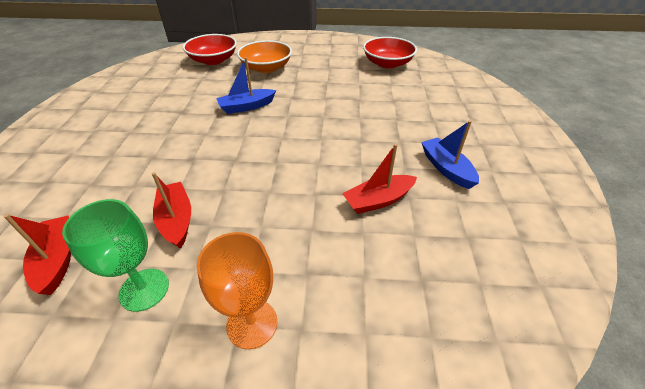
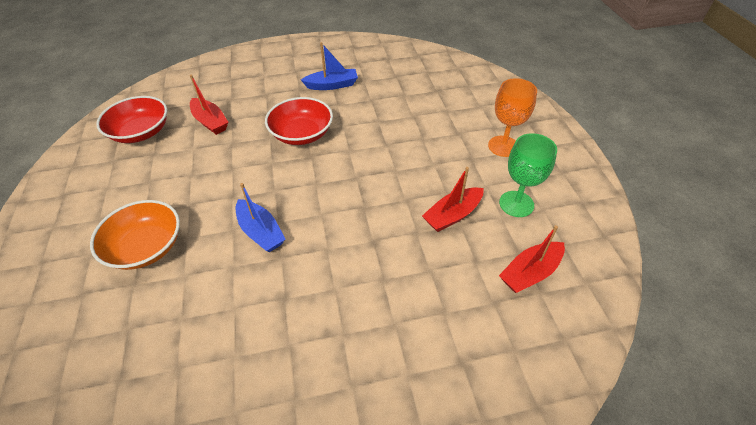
camera: 105 degrees left, 5 degrees up
red bowl [183,34,237,65] -> red bowl moved to [265,97,333,145]
red boat [342,144,417,214] -> red boat moved to [190,75,228,135]
blue boat [421,120,479,189] -> blue boat turned 150 degrees counterclockwise [301,42,358,90]

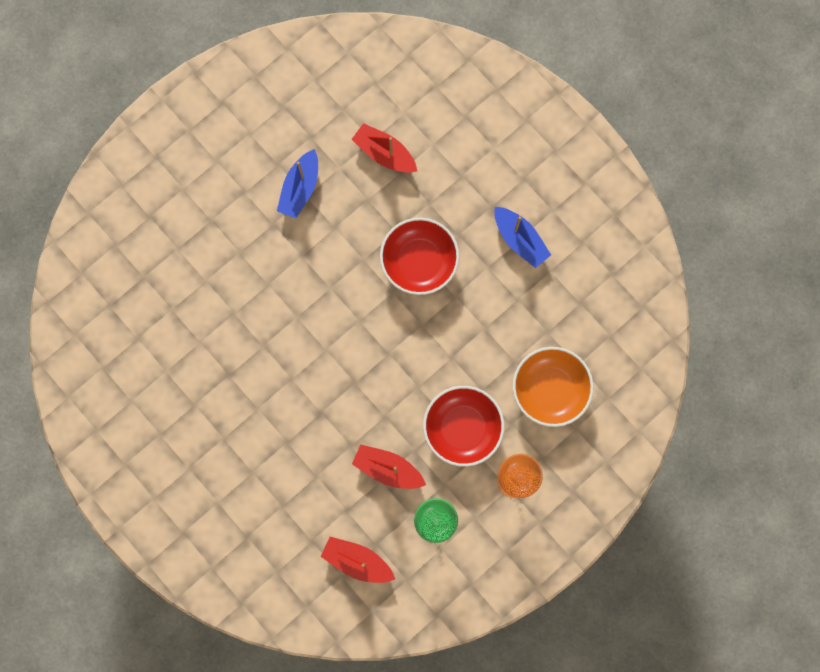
camera: 60 degrees right, 30 degrees up
orange bowl [90,200,180,270] -> orange bowl moved to [513,347,593,427]
red bowl [96,96,167,143] -> red bowl moved to [423,386,504,467]
red boat [190,75,228,135] -> red boat turned 105 degrees clockwise [351,123,417,173]
blue boat [236,183,286,252] -> blue boat moved to [277,149,318,218]

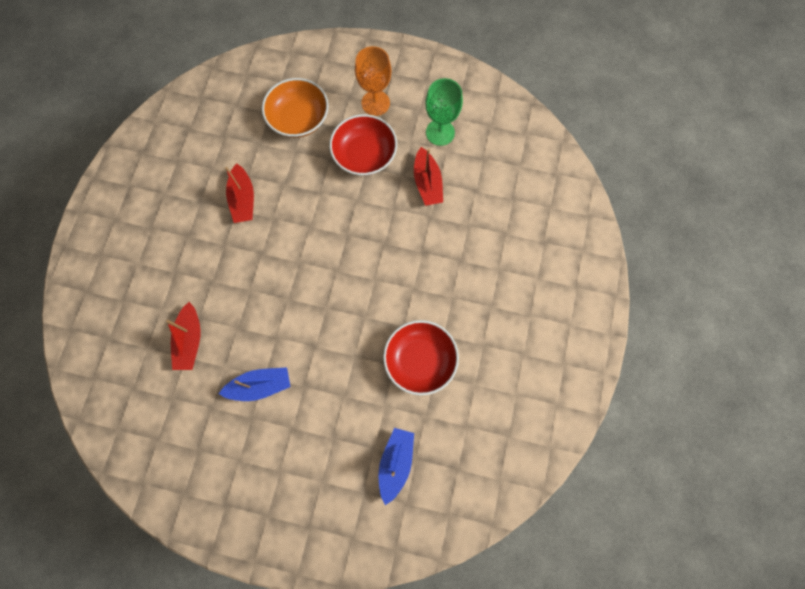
camera: 125 degrees left, 5 degrees down
red boat [320,537,395,583] -> red boat moved to [225,163,254,223]
red bowl [380,218,459,295] -> red bowl moved to [383,320,459,396]
blue boat [494,207,551,268] -> blue boat moved to [379,428,414,505]

